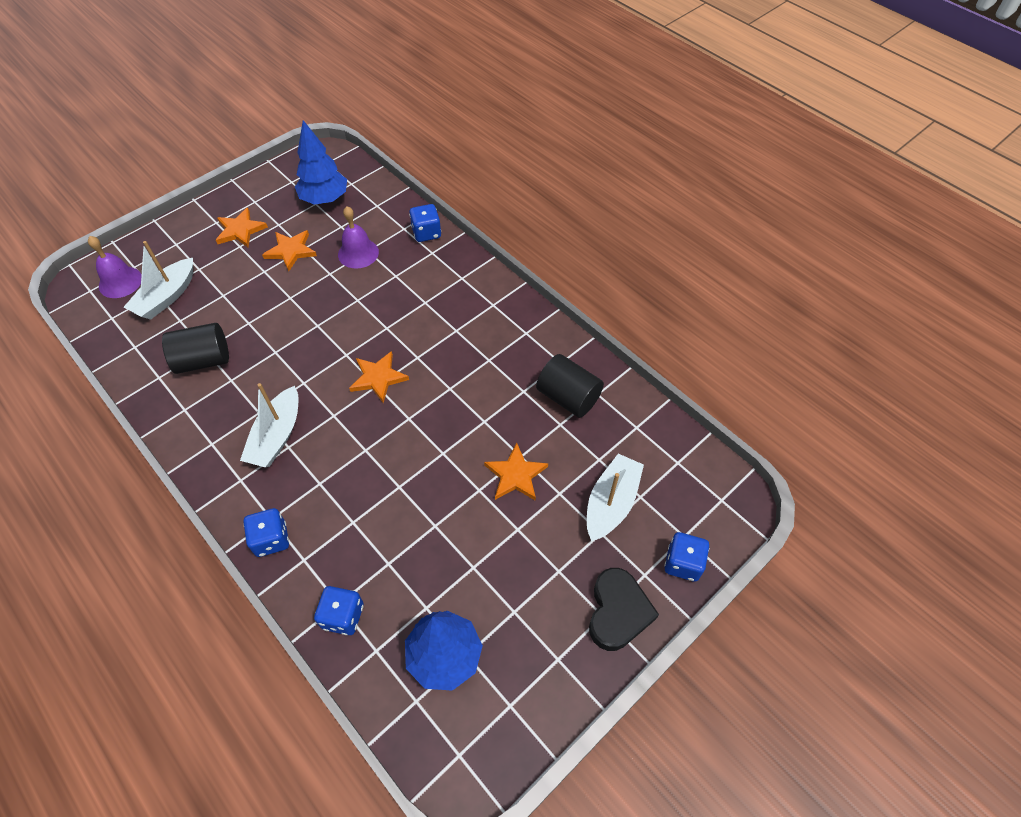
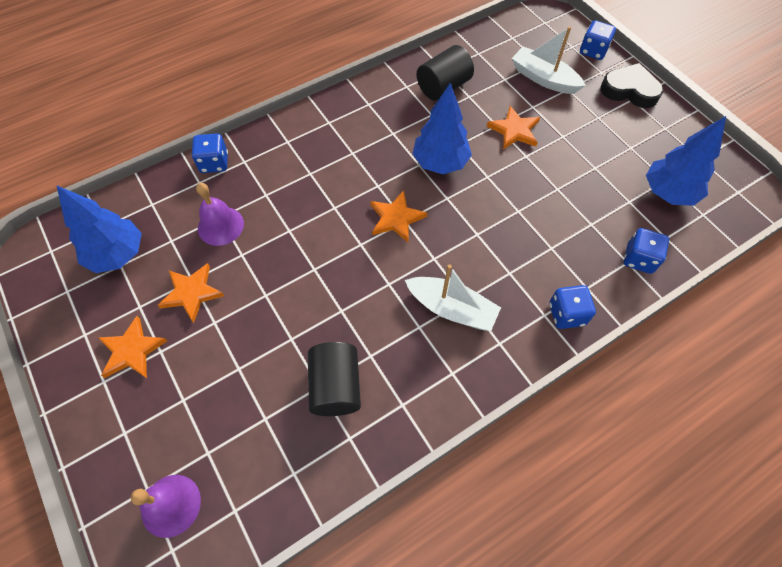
camera: 80 degrees left, 5 degrees up
white boat [124,241,193,320] -> none
none -> blue tree [412,83,472,174]

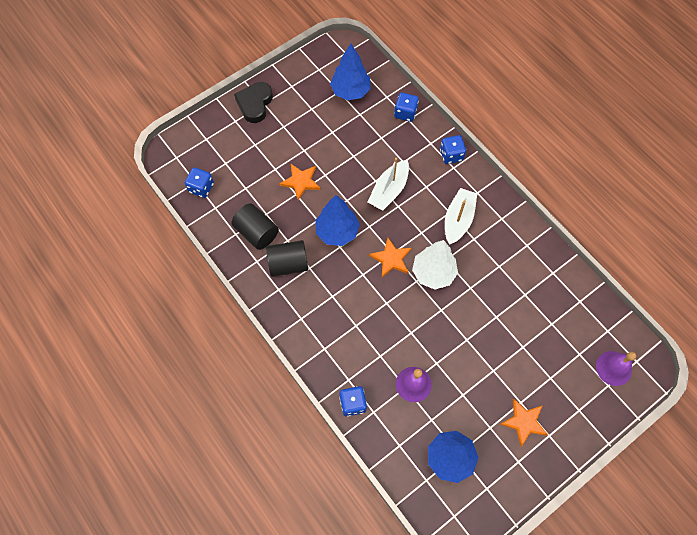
camera: 95 degrees left, 5 degrees up
orange star [157,263,224,323] -> none
black cylinder [308,342,361,416] -> black cylinder moved to [266,240,308,277]
white boat [512,26,586,94] -> white boat moved to [368,158,409,211]
blue dice [580,20,616,60] -> blue dice moved to [185,167,214,198]
none -> white tree [412,240,458,290]

